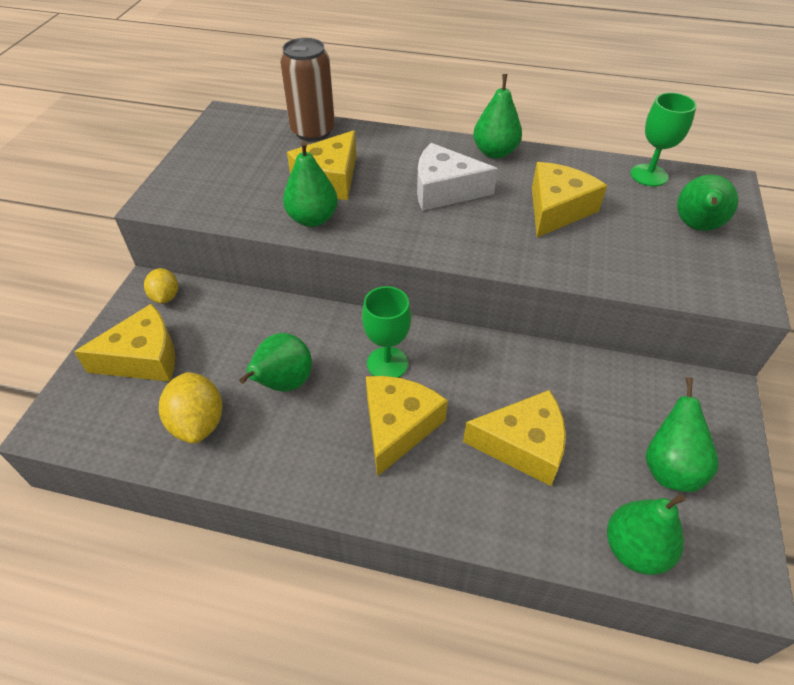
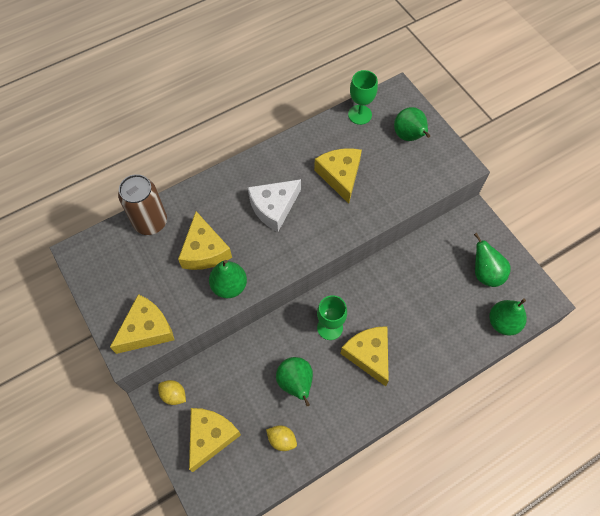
camera: 45 degrees left, 15 degrees up
yellow lemon [159,372,222,444] -> yellow lemon [266,425,297,451], size x0.64
yellow cheese [463,390,566,486] -> yellow cheese moved to [110,294,175,354]
green pear [473,74,522,159] -> none

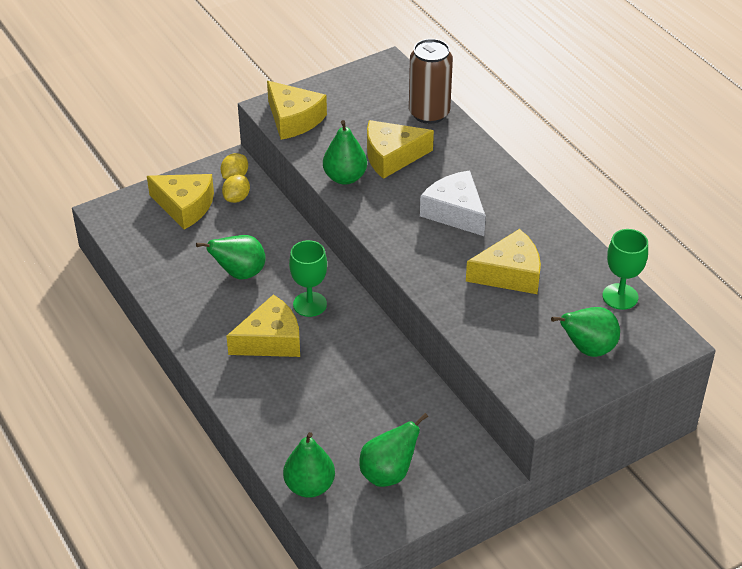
camera: 90 degrees right, 20 degrees down
yellow lemon [266,425,297,451] -> yellow lemon moved to [222,175,250,203]

